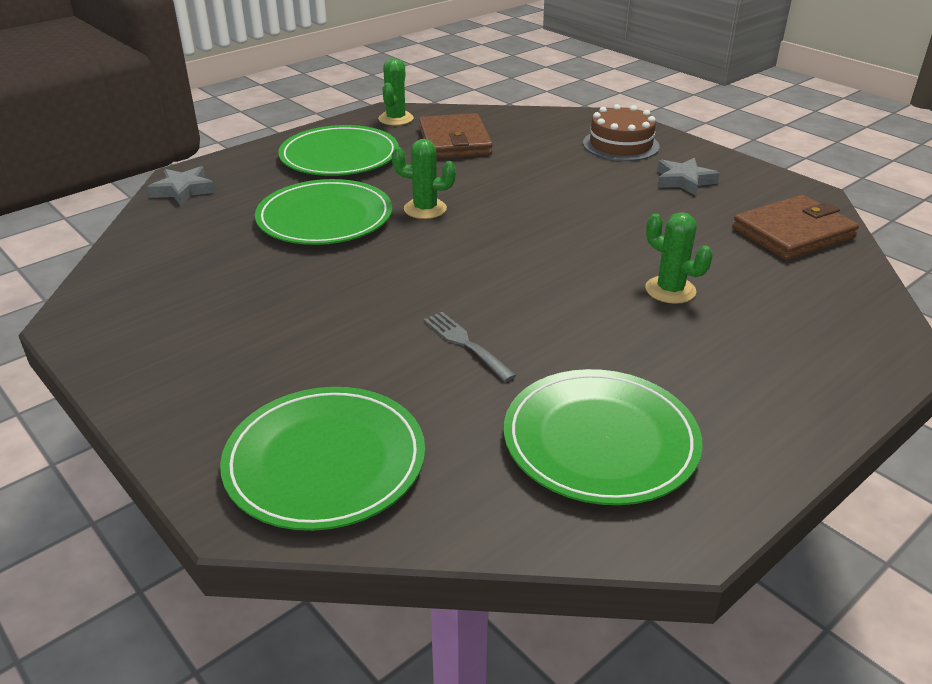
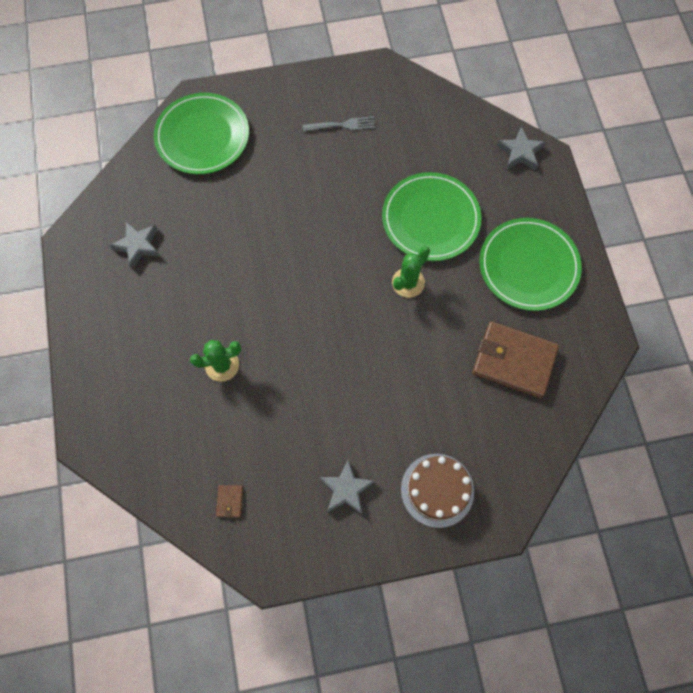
camera: 120 degrees right, 35 degrees up
green cactus [378,58,414,125] -> none
grey fork [424,312,516,382] -> grey fork moved to [303,116,376,132]
green plate [504,369,702,505] -> grey star [109,222,160,269]
brown wallet [732,195,859,260] -> brown wallet [216,485,243,518], size x0.40

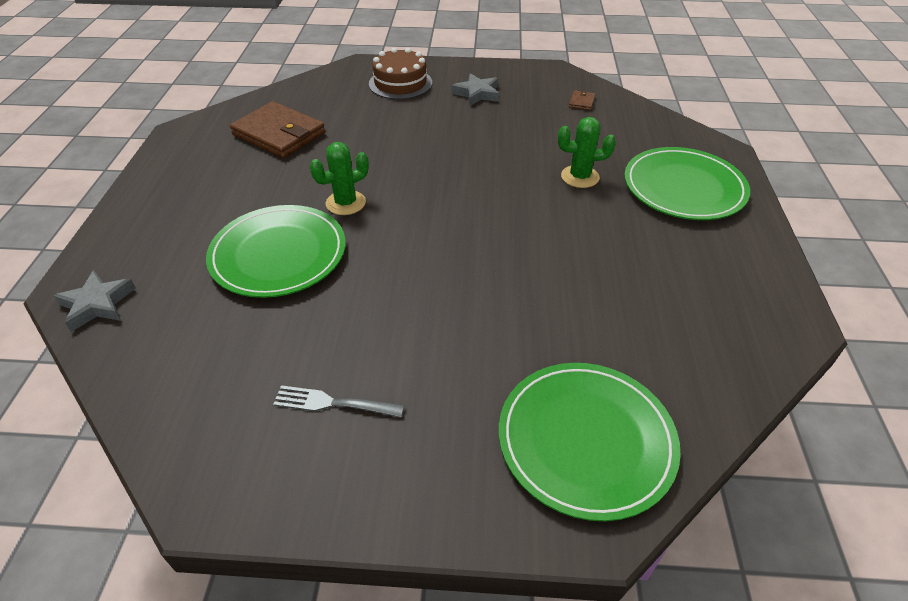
camera: 165 degrees left, 25 degrees down
grey star [109,222,160,269] -> none
green plate [480,218,582,311] -> green plate moved to [624,147,750,220]

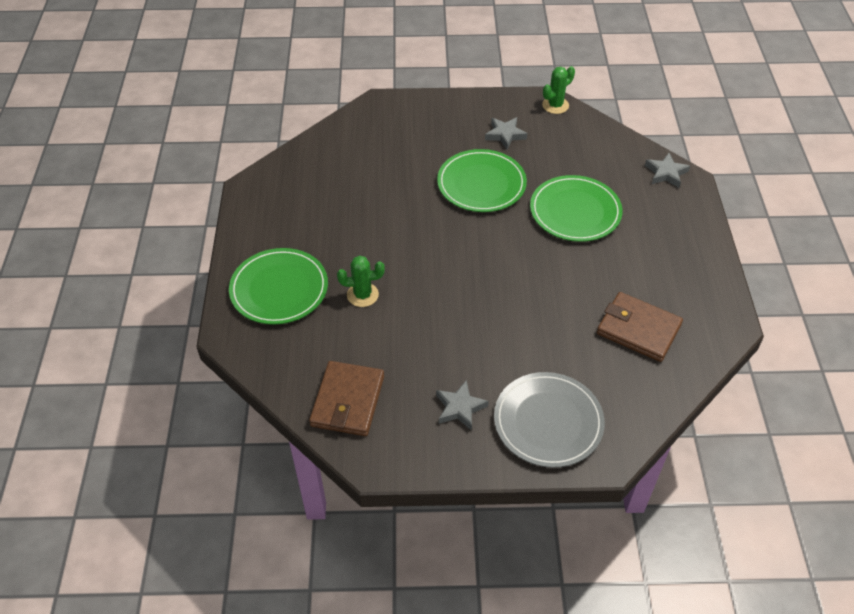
camera: 175 degrees right, 5 degrees up
grey fork [273,385,404,417] -> grey star [485,117,528,149]
green cactus [310,142,369,215] -> green cactus moved to [542,66,575,114]
brown cake [369,48,432,100] -> grey plate [494,372,605,468]
green plate [499,363,681,521] -> green plate moved to [437,149,527,212]
brown wallet [569,90,595,110] -> brown wallet [309,361,384,436], size x2.49

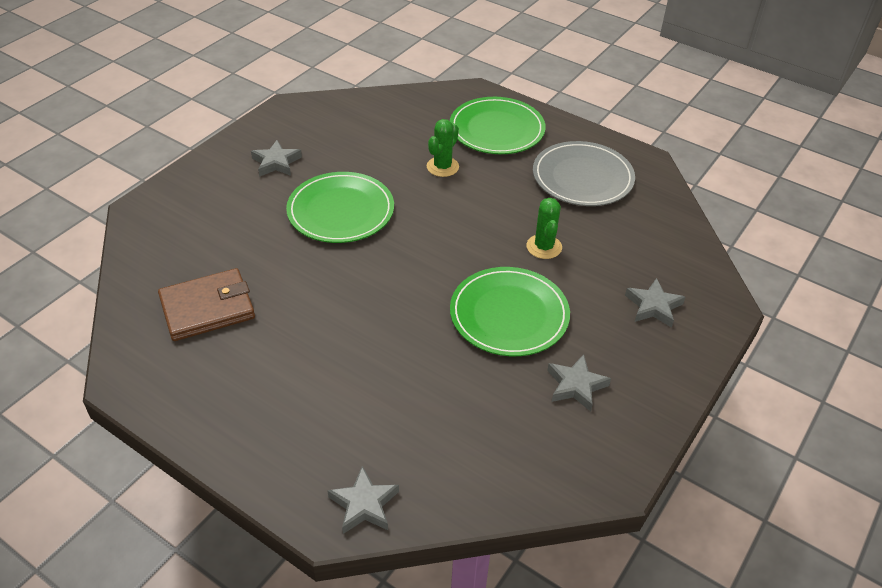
camera: 125 degrees right, 5 degrees down
brown wallet [309,361,384,436] -> none
grey plate [494,372,605,468] -> grey plate moved to [533,141,635,206]
green plate [530,175,623,242] -> green plate moved to [286,172,394,243]
green cactus [542,66,575,114] -> green cactus moved to [526,198,562,259]
none -> grey star [625,278,685,328]

